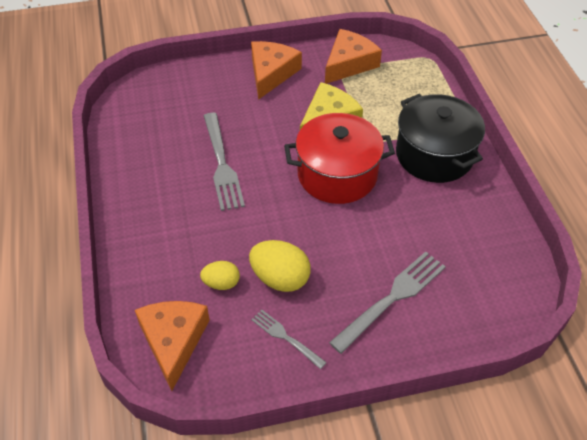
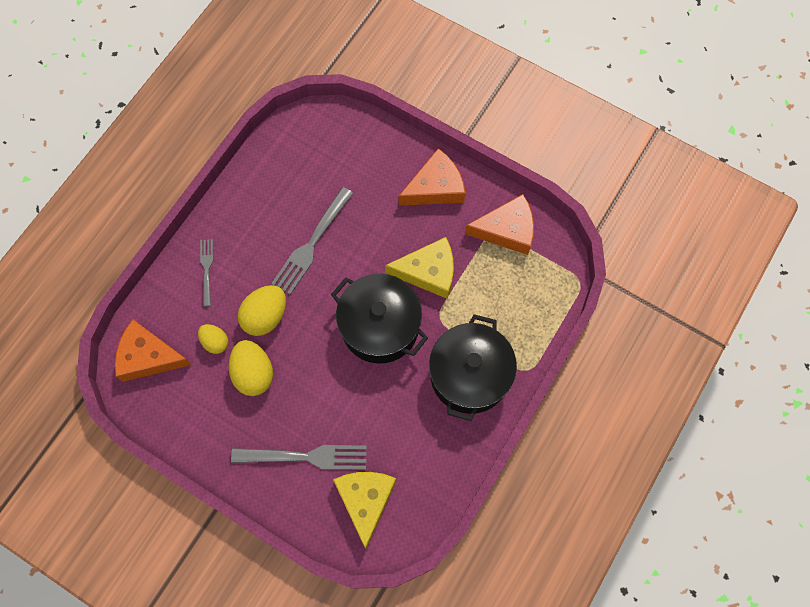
camera: 45 degrees right, 20 degrees up
orange cheese [135,301,210,391] -> orange cheese turned 120 degrees counterclockwise [115,319,192,382]
grey fork [251,310,327,369] -> grey fork moved to [200,239,213,307]
red pot [284,113,395,204] -> black pot [331,274,428,364]
none -> yellow egg [238,285,286,336]
none -> yellow cheese [333,472,396,549]

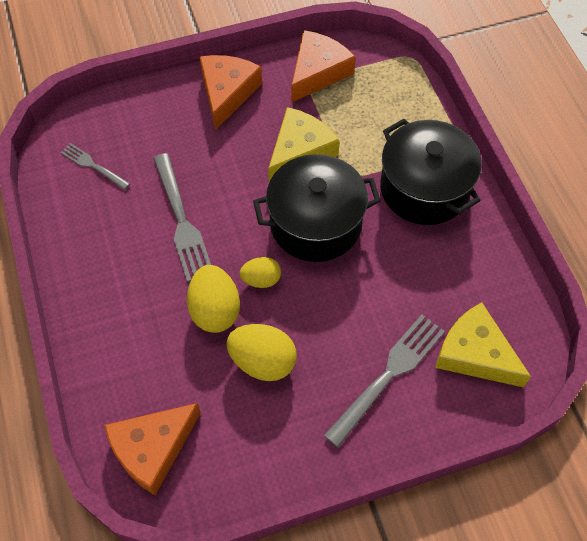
camera: 50 degrees left, 10 degrees down
yellow egg [198,324,228,354] -> yellow egg moved to [240,257,281,288]
grey fork [200,239,213,307] -> grey fork moved to [61,143,130,190]

